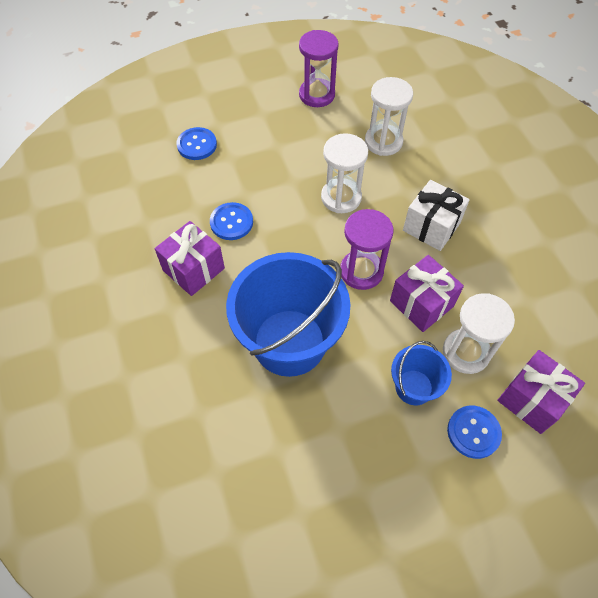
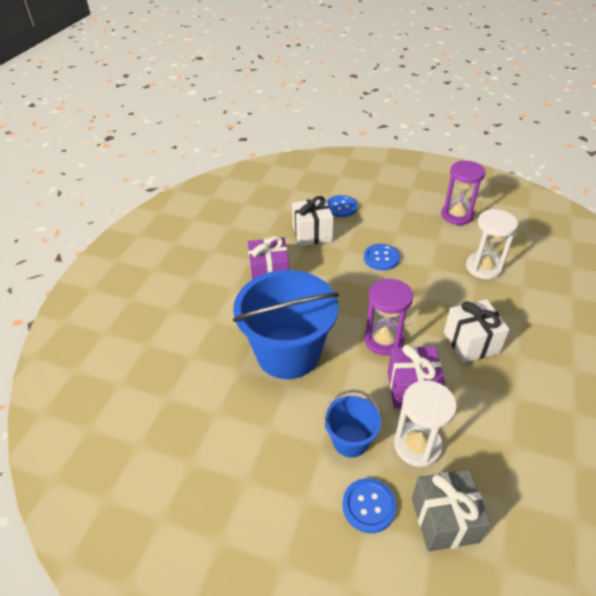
camera: 40 degrees right, 15 degrees down
blue button [210,202,253,240] -> blue button moved to [364,244,400,271]
white hourglass [321,133,368,213] -> none
purple gift [497,350,585,434] -> grey gift [412,469,491,551]
none -> white gift [292,196,334,246]

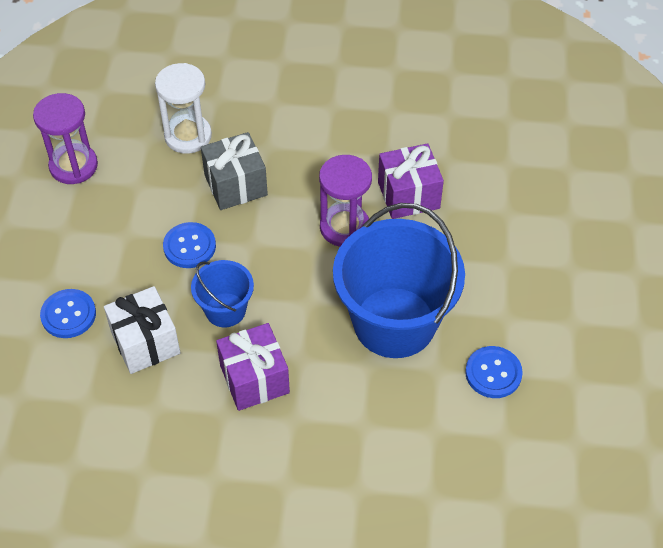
camera: 105 degrees left, 10 degrees up
blue bucket [324,390,382,458] -> blue bucket moved to [191,260,254,327]
blue button [342,478,396,533] -> blue button moved to [465,346,523,398]
white hourglass [394,380,457,467] -> none
grey gift [412,469,491,551] -> grey gift moved to [201,132,268,210]
white gift [444,299,510,363] -> none

